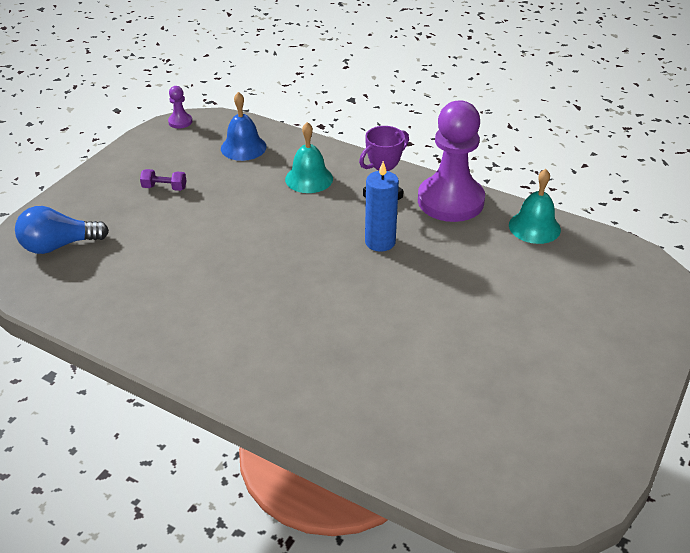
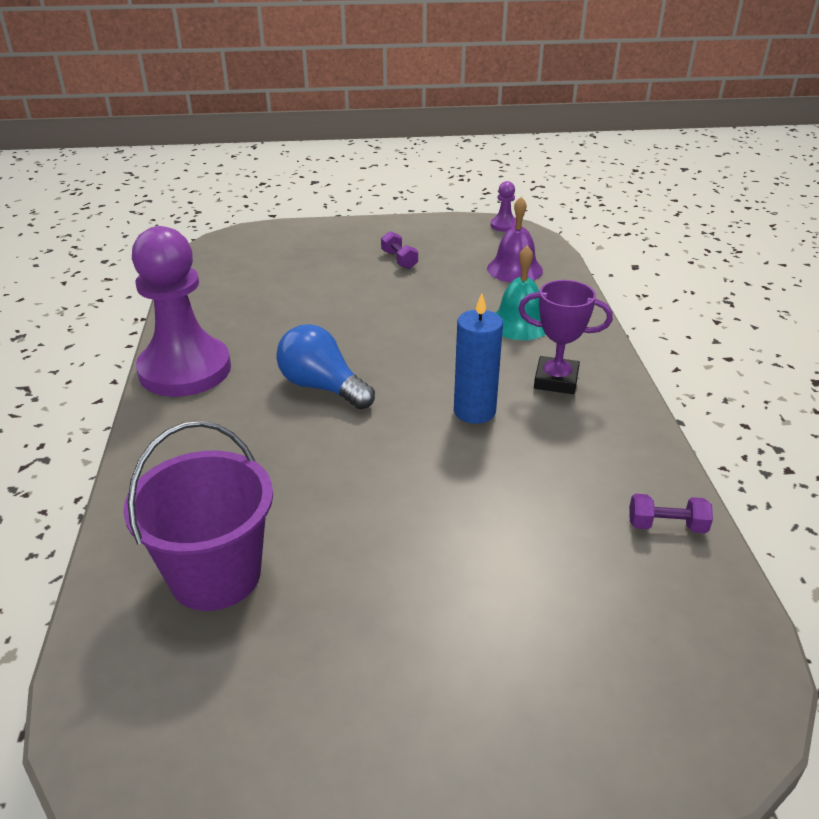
camera: 55 degrees right, 5 degrees down
blue light bulb [15,206,109,254] -> blue light bulb moved to [276,324,375,409]
blue bell [221,92,267,161] -> purple bell [487,197,543,282]
purple pawn [418,100,485,222] -> purple pawn moved to [132,226,231,397]
turquoise bell [509,169,561,244] -> purple dumbbell [629,494,713,533]
none -> purple bucket [123,421,273,611]

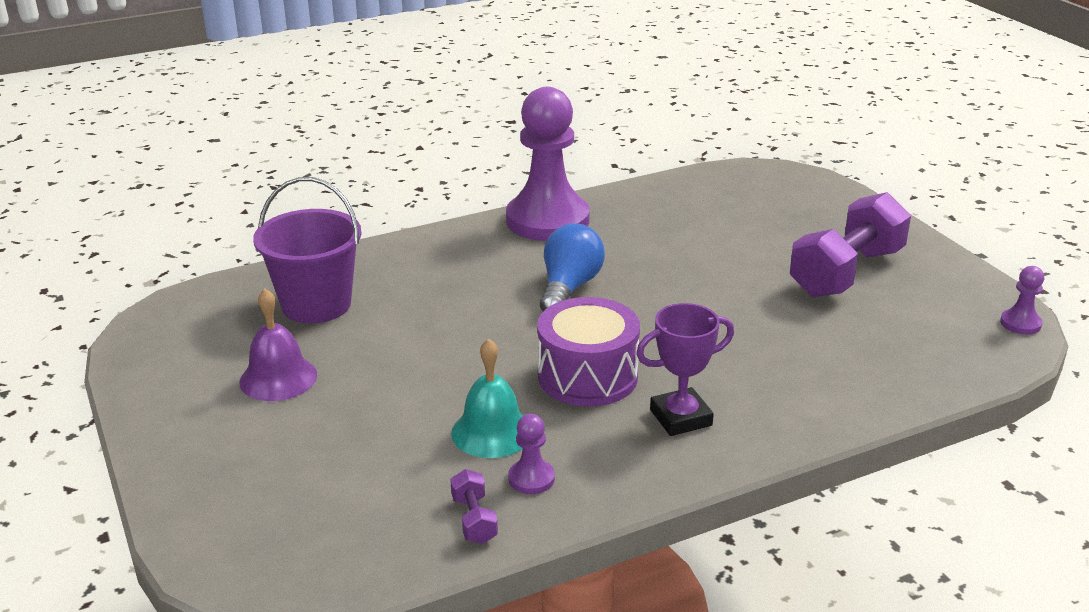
camera: 70 degrees right, 5 degrees down
purple dumbbell [381,231,418,269] -> purple dumbbell [790,192,911,298], size x2.37
blue candle [454,293,503,424] -> purple drum [537,297,640,407]
purple bell [487,197,543,282] -> purple bell moved to [239,288,317,401]
turquoise bell [495,246,546,340] -> turquoise bell moved to [451,338,523,458]
purple trophy [518,280,613,394] -> purple trophy turned 75 degrees clockwise [636,303,734,436]
none -> purple pawn [508,414,555,494]

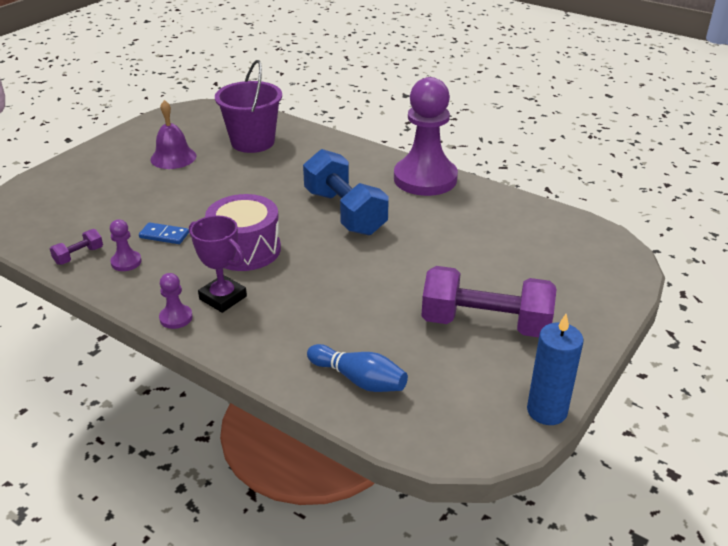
camera: 60 degrees right, 5 degrees up
turquoise bell [451,338,523,458] -> blue domino [139,222,189,244]
blue light bulb [540,223,605,311] -> blue dumbbell [303,149,389,236]
purple pawn [1000,266,1044,335] -> purple pawn moved to [159,273,193,329]
none -> blue bowling pin [307,344,408,392]
none -> blue candle [527,314,584,425]

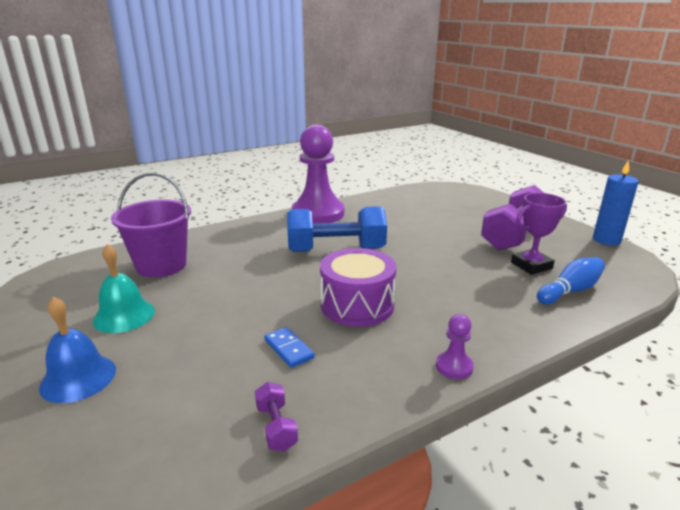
camera: 65 degrees left, 10 degrees down
purple pawn [110,219,142,271] -> none
blue domino [139,222,189,244] -> blue domino turned 75 degrees counterclockwise [264,327,314,368]
purple bell [150,100,197,169] -> turquoise bell [93,244,155,333]
purple trophy [189,215,247,313] -> purple trophy moved to [511,193,567,275]
none -> blue bell [39,297,116,403]

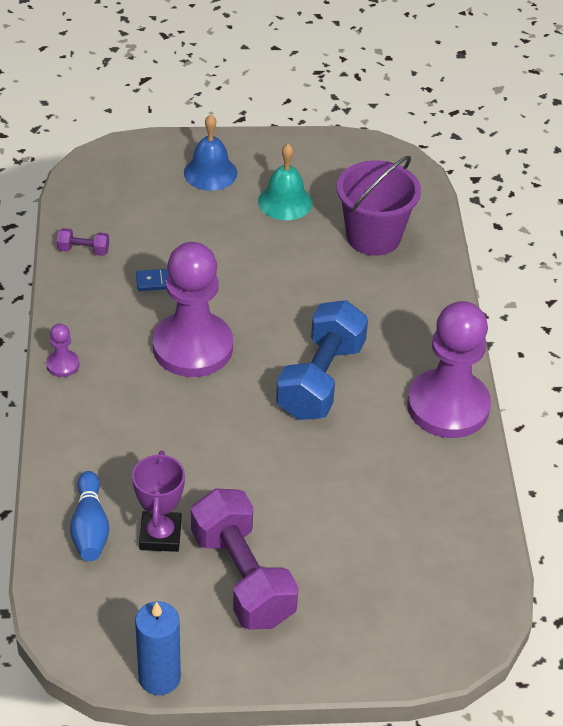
camera: 115 degrees right, 20 degrees up
purple drum [320,248,397,327] -> purple pawn [153,242,233,377]

